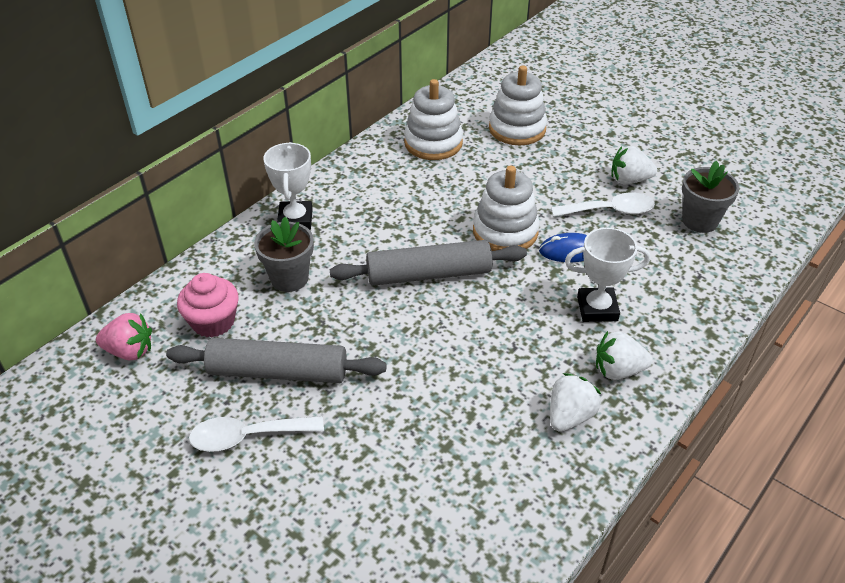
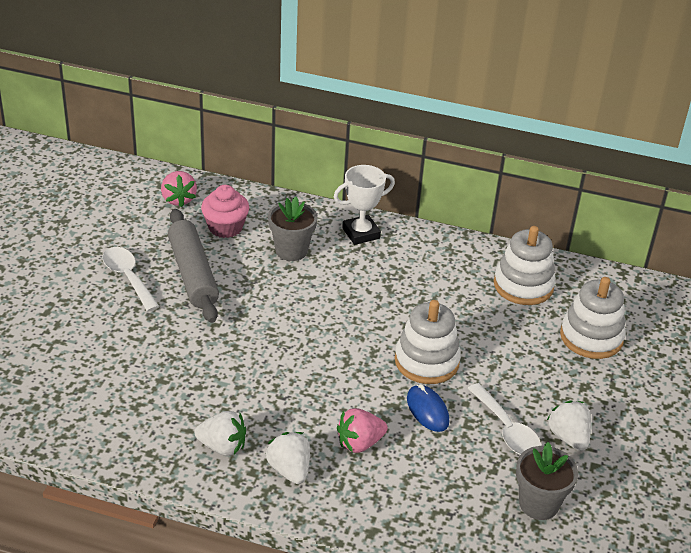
camera: 65 degrees right, 5 degrees down
grey rolling pin [330,240,527,286] -> none
white trophy [565,228,650,322] -> pink strawberry [337,408,388,453]

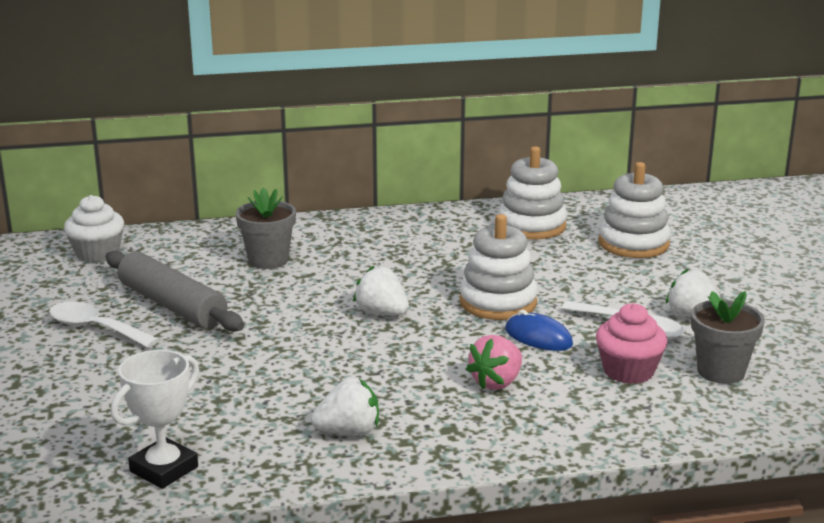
camera: 25 degrees left, 15 degrees down
pink strawberry [161,171,197,207] -> white cupcake [64,195,124,263]
pink cupcake [201,185,249,238] -> pink cupcake moved to [596,303,667,384]
white strawberry [266,432,310,484] -> white strawberry moved to [353,266,409,315]
white trophy [334,165,395,245] -> white trophy moved to [111,350,199,489]

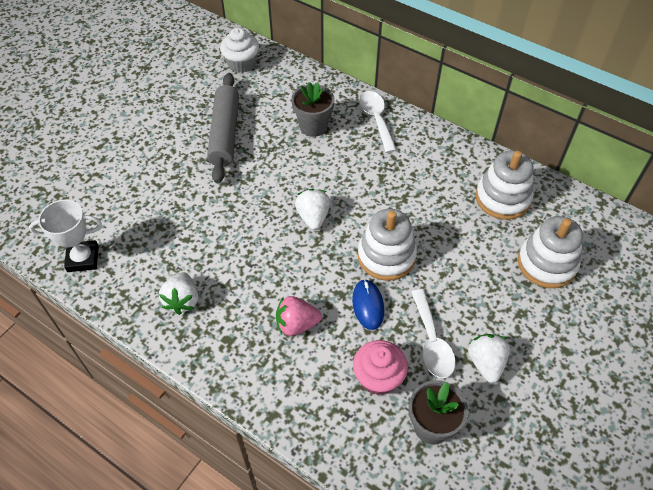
camera: 45 degrees right, 30 degrees up
white spoon [49,301,159,348] -> white spoon moved to [359,91,397,153]
white strawberry [311,378,379,436] -> white strawberry turned 60 degrees clockwise [159,272,198,315]

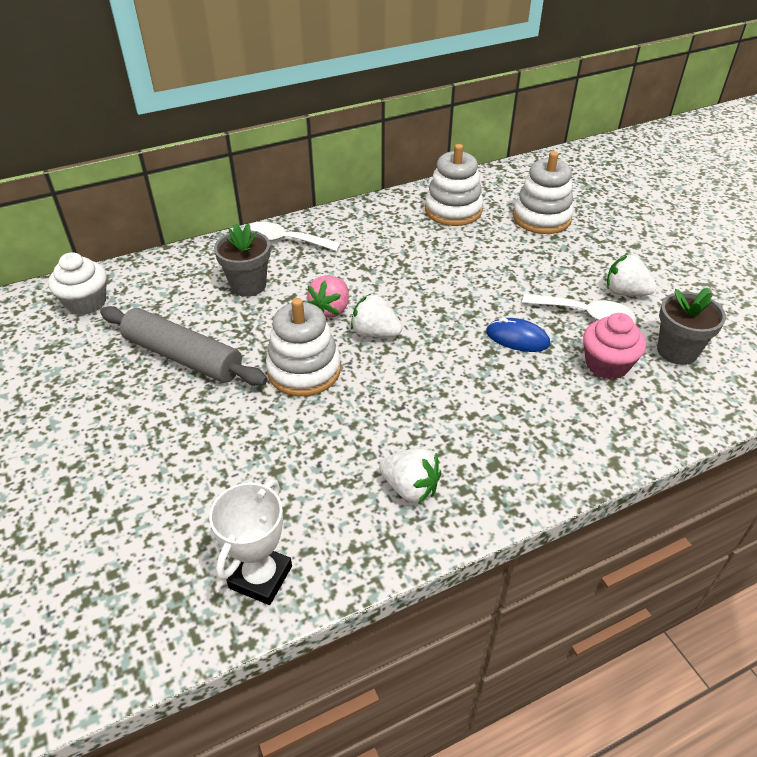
camera: 60 degrees left, 10 degrees down
pink strawberry [276,296,322,336] -> pink strawberry moved to [307,275,349,318]
white stacking toy [358,209,417,281] -> white stacking toy moved to [266,298,341,396]

